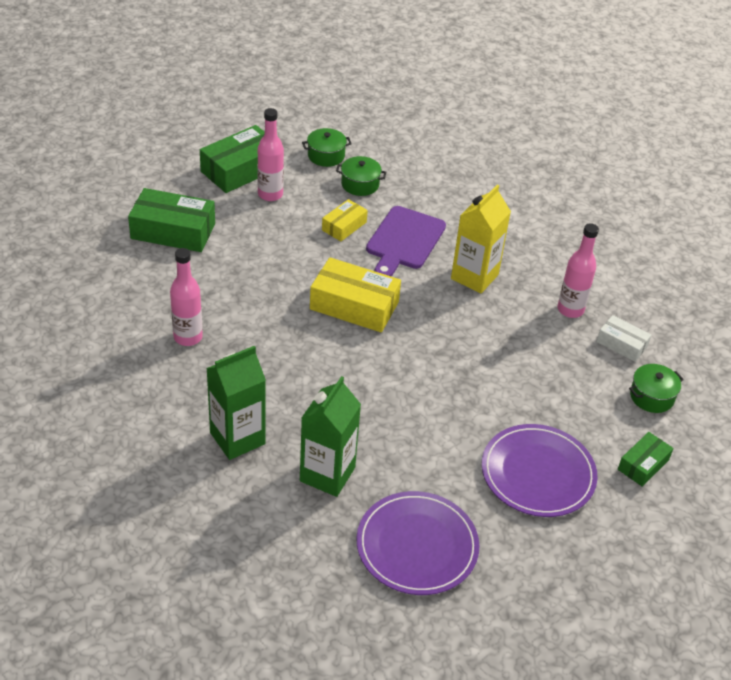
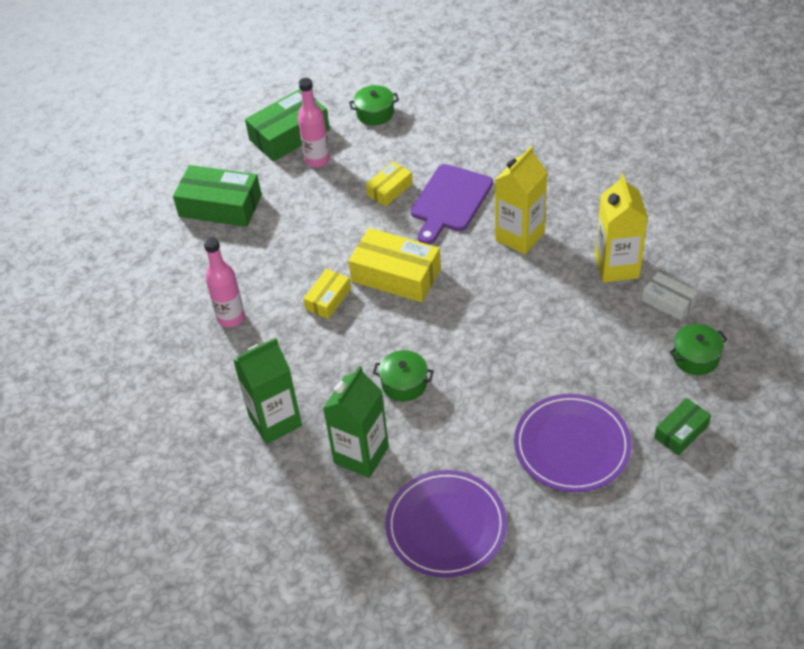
camera: 10 degrees right, 5 degrees up
green pot [336,156,386,196] -> green pot moved to [373,350,434,402]
pink bottle [557,223,599,318] -> yellow carton [595,174,648,283]
none -> yellow box [303,269,351,319]

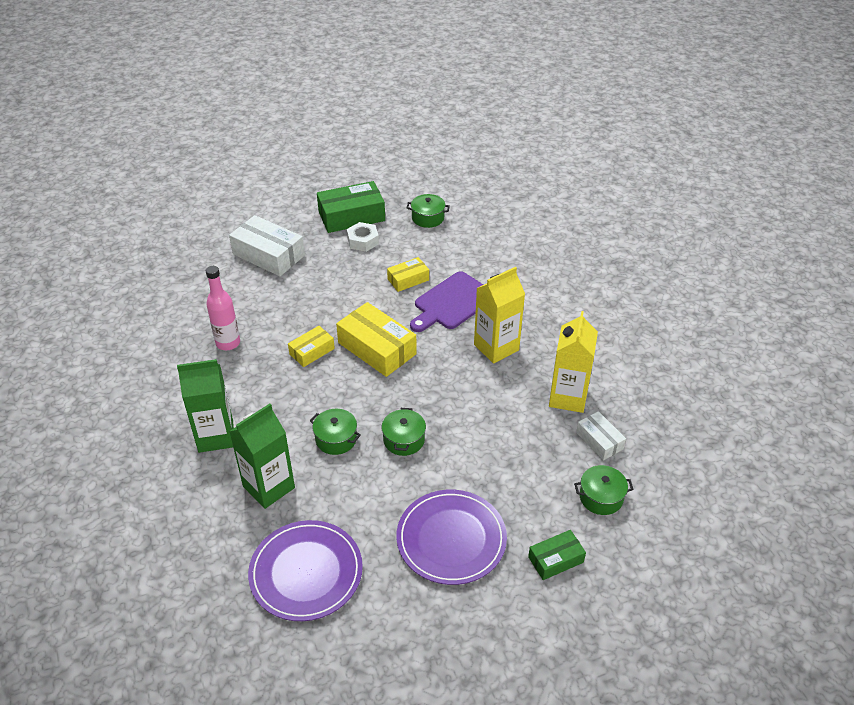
camera: 15 degrees right, 5 degrees down
green box [173,165,262,227] -> white box [229,215,305,276]
pink bottle [298,78,330,167] -> white nut [347,222,379,252]
none -> green pot [381,408,426,456]

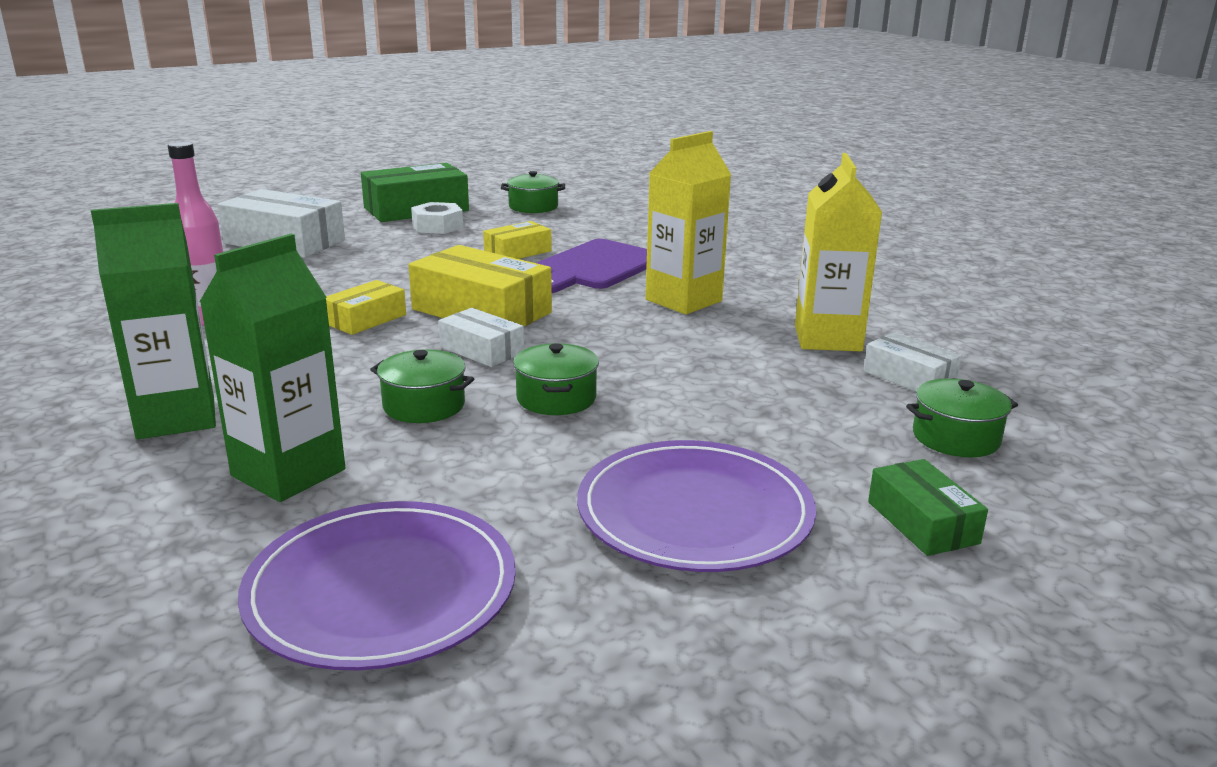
camera: 10 degrees left, 20 degrees down
green box [528,530,586,580] -> green box turned 75 degrees counterclockwise [868,459,988,556]
none -> white box [439,308,524,367]

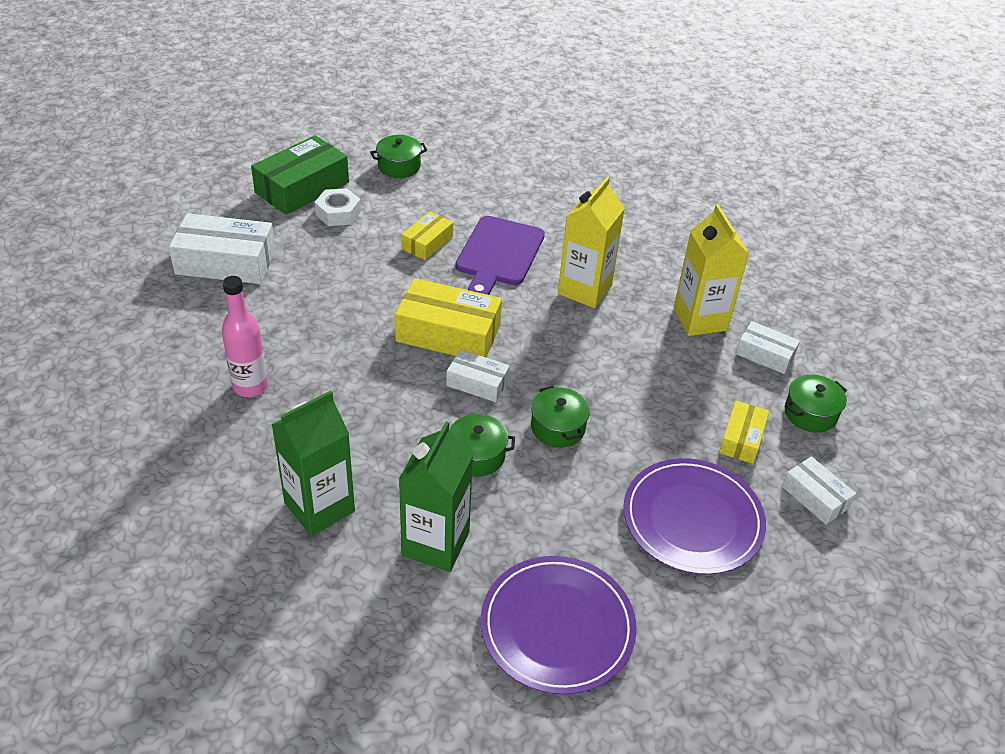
camera: 20 degrees left, 20 degrees up
yellow box [326,280,406,335] -> yellow box moved to [719,401,769,464]
green box [868,459,988,556] -> white box [782,456,856,525]

